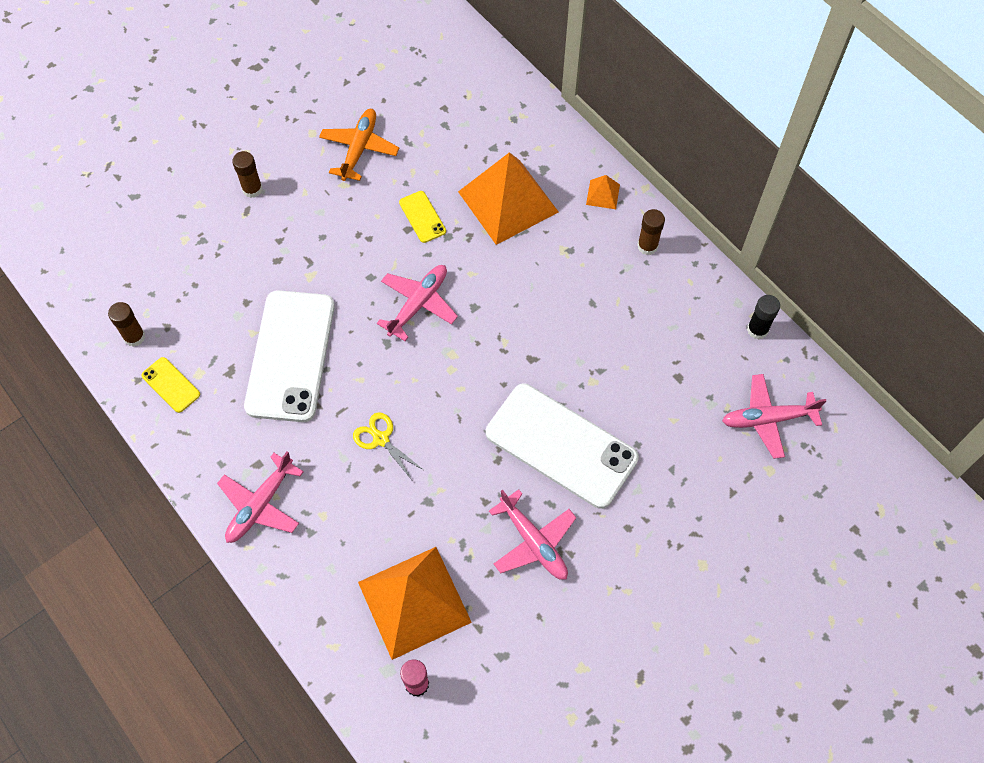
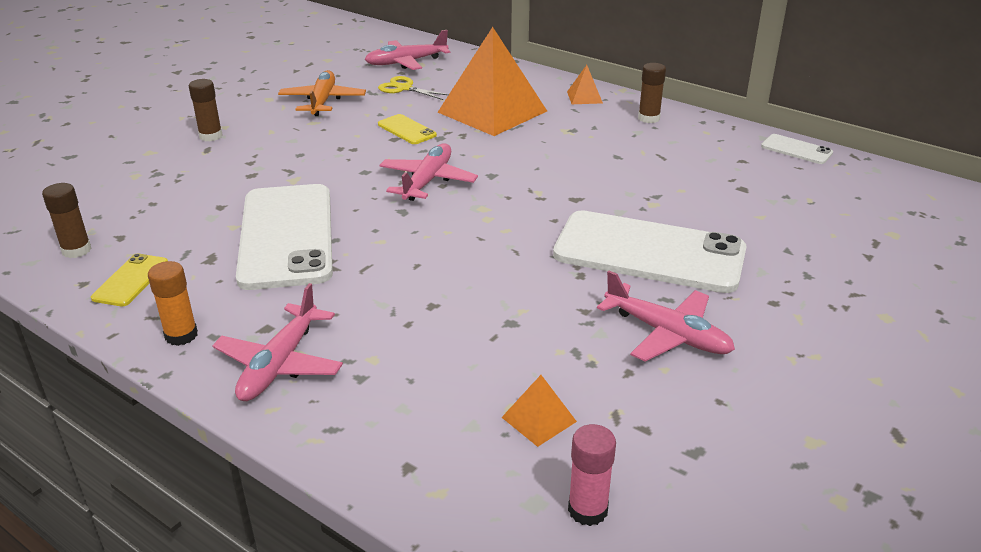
camera: 15 degrees left, 30 degrees down
yellow phone [141,357,200,413] -> yellow phone turned 75 degrees clockwise [91,253,168,306]
yellow scissors [353,412,425,480] -> yellow scissors moved to [378,76,449,100]
orange pyramid [358,547,472,660] -> orange pyramid [501,375,577,447], size x0.41
pink plane [722,374,826,459] -> pink plane moved to [365,30,450,70]
black glue stick [747,295,780,340] -> white phone [761,134,833,164]
none -> orange glue stick [148,261,198,346]

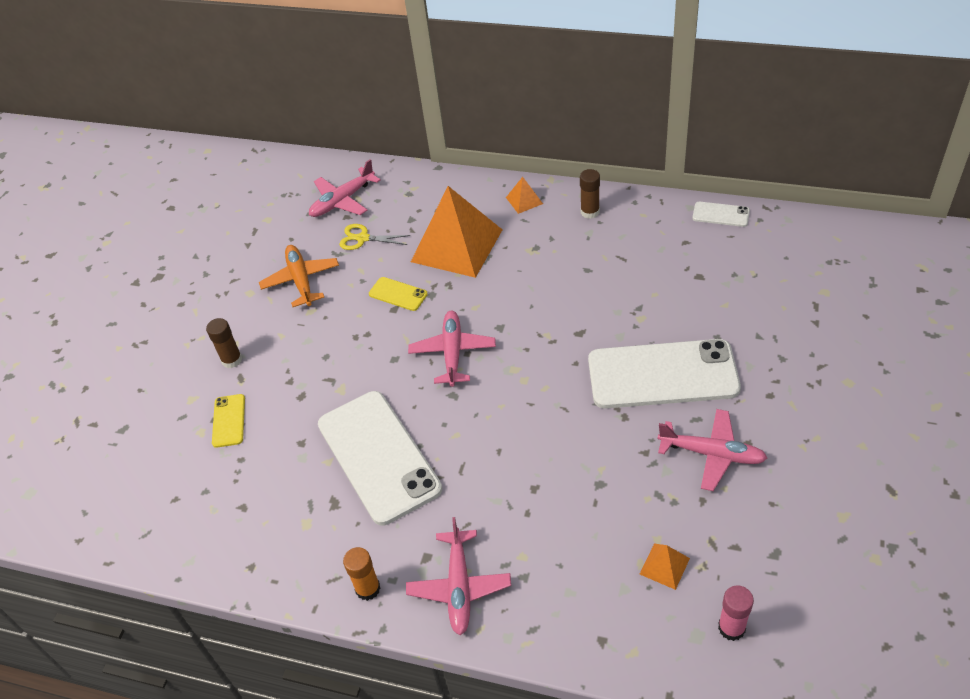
camera: 15 degrees left, 15 degrees up
brown glue stick [42,183,92,258] -> none
yellow phone [91,253,168,306] -> yellow phone moved to [212,394,245,448]

